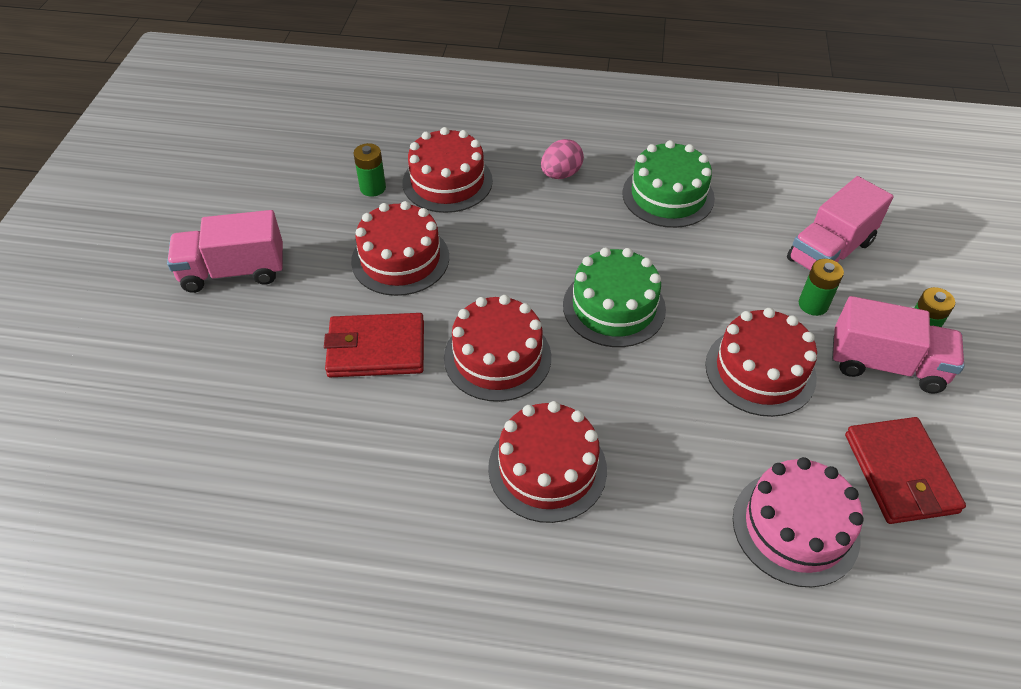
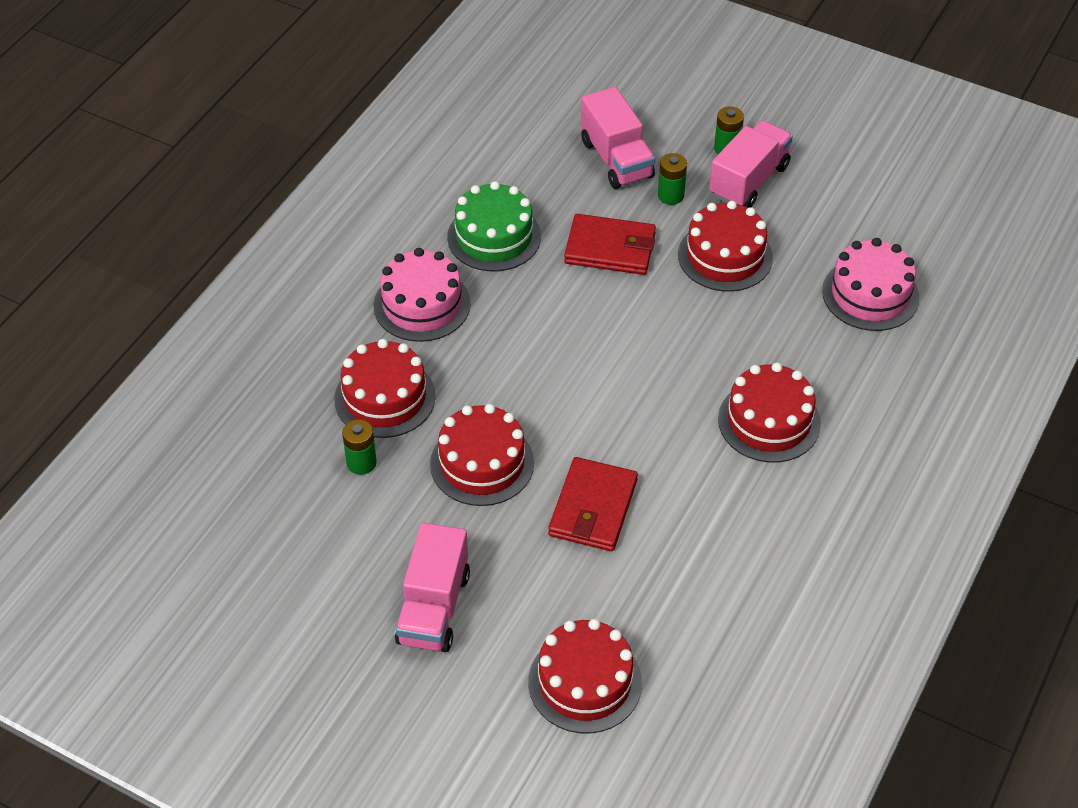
camera: 70 degrees left, 0 degrees up
red cake [444,295,551,402] -> red cake moved to [528,619,642,733]
pink egg [541,139,584,179] -> pink cake [373,248,471,342]
green cake [563,247,666,347] -> none
red wallet [845,417,966,524] -> red wallet moved to [564,214,656,275]

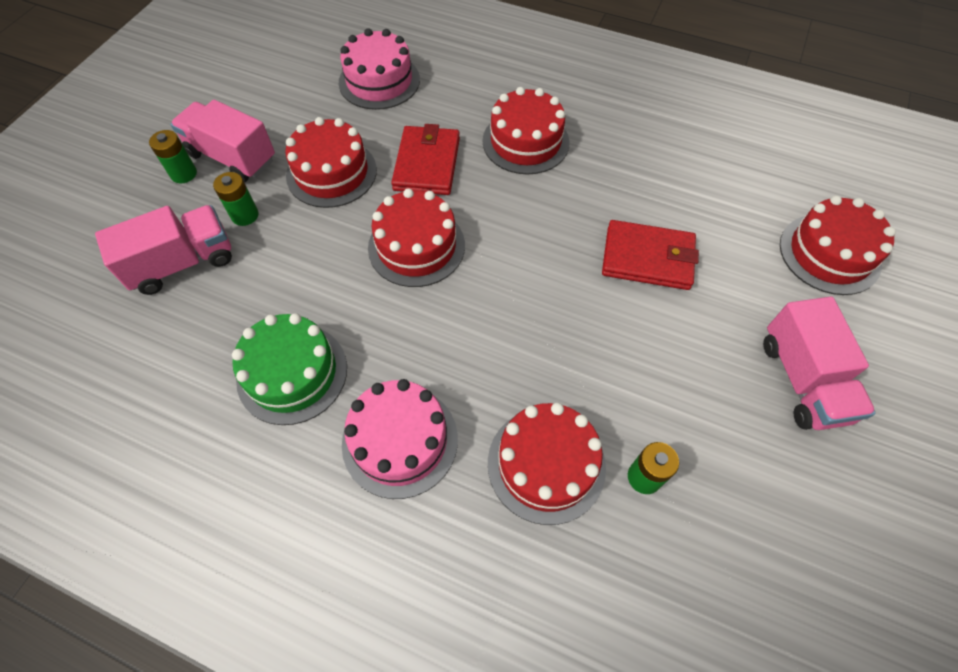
camera: 95 degrees left, 10 degrees up
pink truck [395,522,470,652] -> pink truck turned 75 degrees clockwise [763,297,876,430]
red cake [430,404,534,506] -> red cake moved to [368,188,465,287]
red wallet [564,214,656,275] -> red wallet moved to [391,124,460,195]

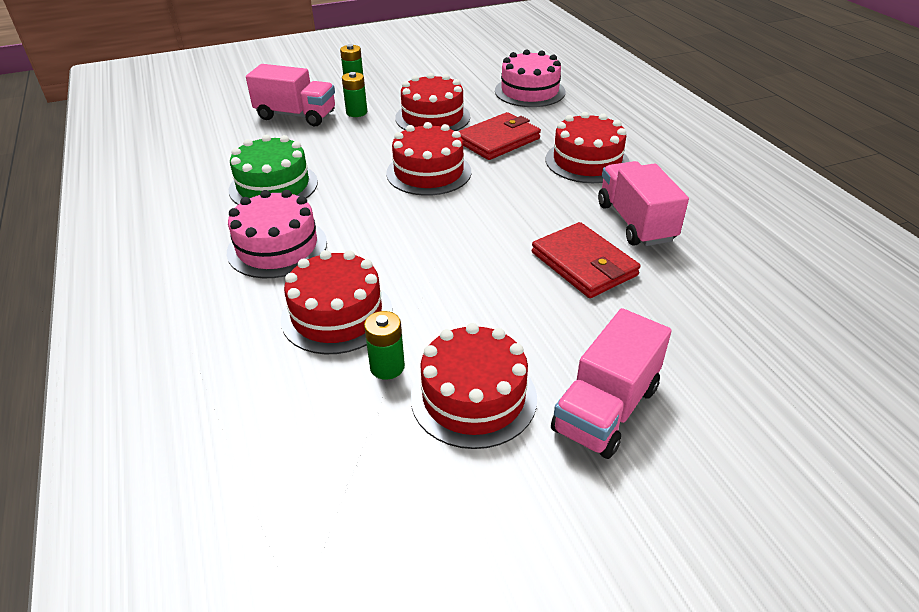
camera: 45 degrees right, 20 degrees down
pink truck [170,100,275,182] -> pink truck moved to [598,161,689,246]
red cake [780,196,896,295] -> red cake moved to [411,323,537,449]

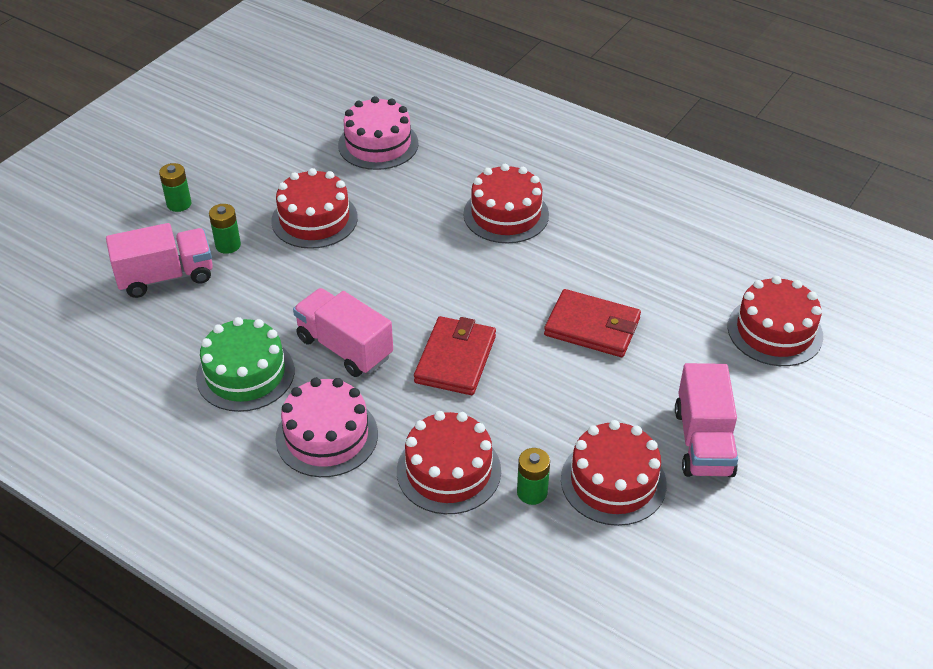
camera: 35 degrees left, 5 degrees up
red cake [386,122,471,196] -> red cake moved to [728,276,823,366]
red wallet [459,112,541,160] -> red wallet moved to [414,316,496,395]
pink truck [598,161,689,246] -> pink truck moved to [293,288,393,377]

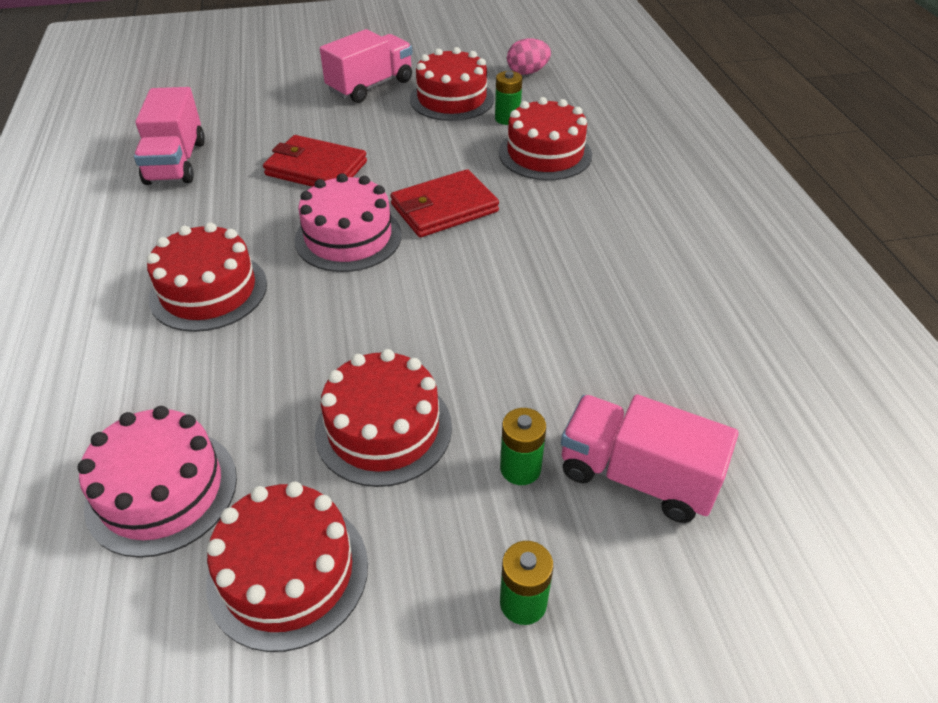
camera: 135 degrees left, 0 degrees up
green cake [196,317,294,412] -> none
pink cake [275,378,378,477] -> pink cake moved to [294,173,402,272]
pink truck [293,288,393,377] -> pink truck moved to [134,87,205,185]
red wallet [544,289,641,357] -> red wallet turned 45 degrees counterclockwise [263,135,367,187]
red cake [728,276,823,366] -> red cake moved to [206,482,368,652]
none -> pink egg [507,38,551,75]

